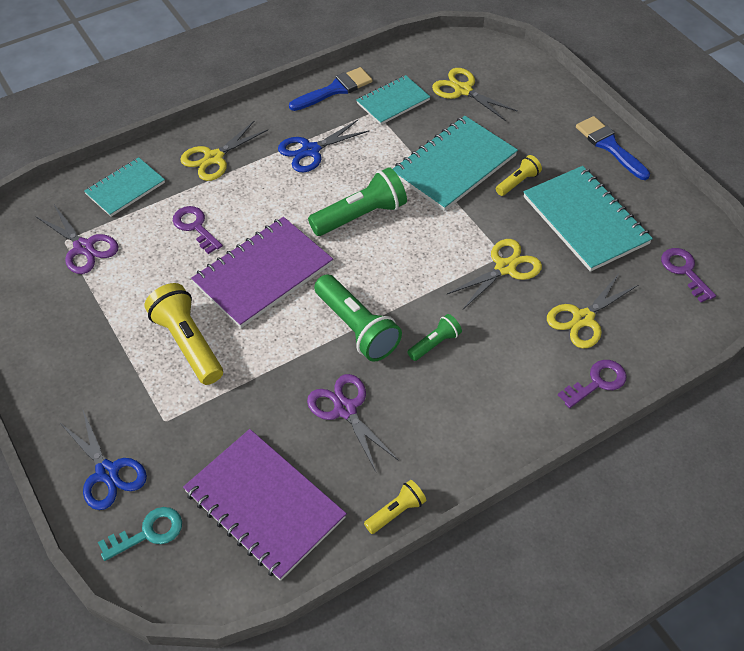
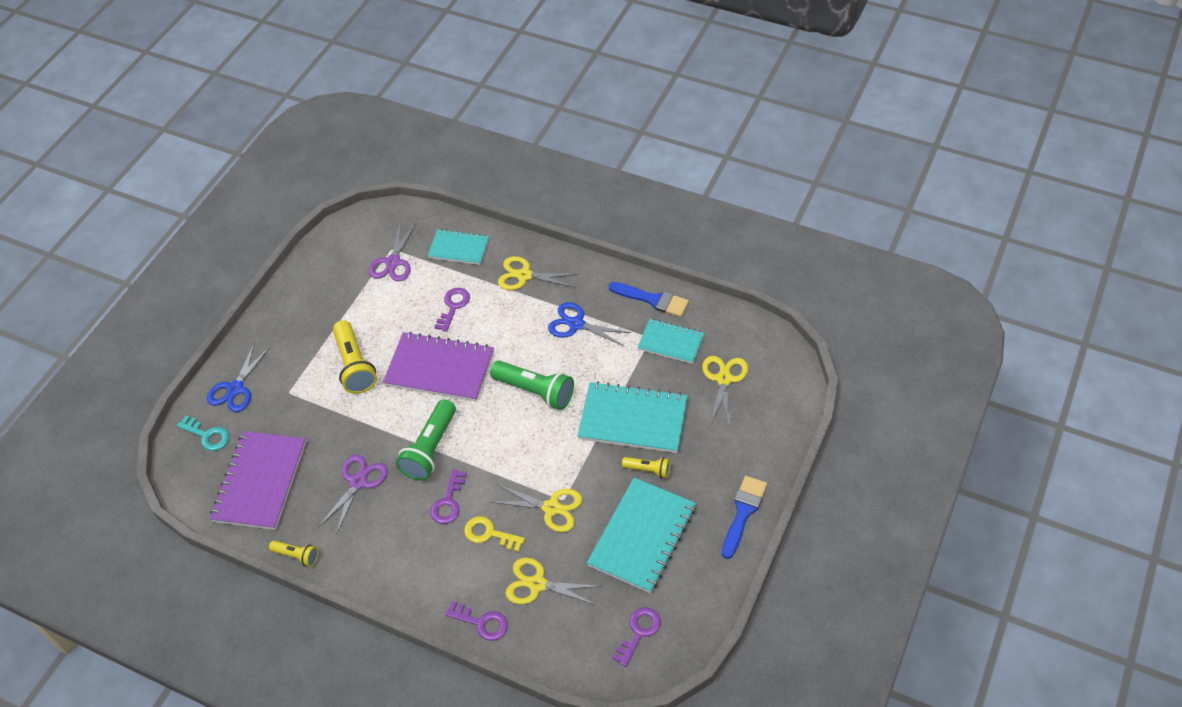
camera: 60 degrees right, 0 degrees up
yellow flashlight [144,283,223,385] -> yellow flashlight turned 135 degrees clockwise [333,320,377,394]
green flashlight [407,314,462,361] -> purple key [430,470,466,524]
none -> yellow key [464,516,525,552]

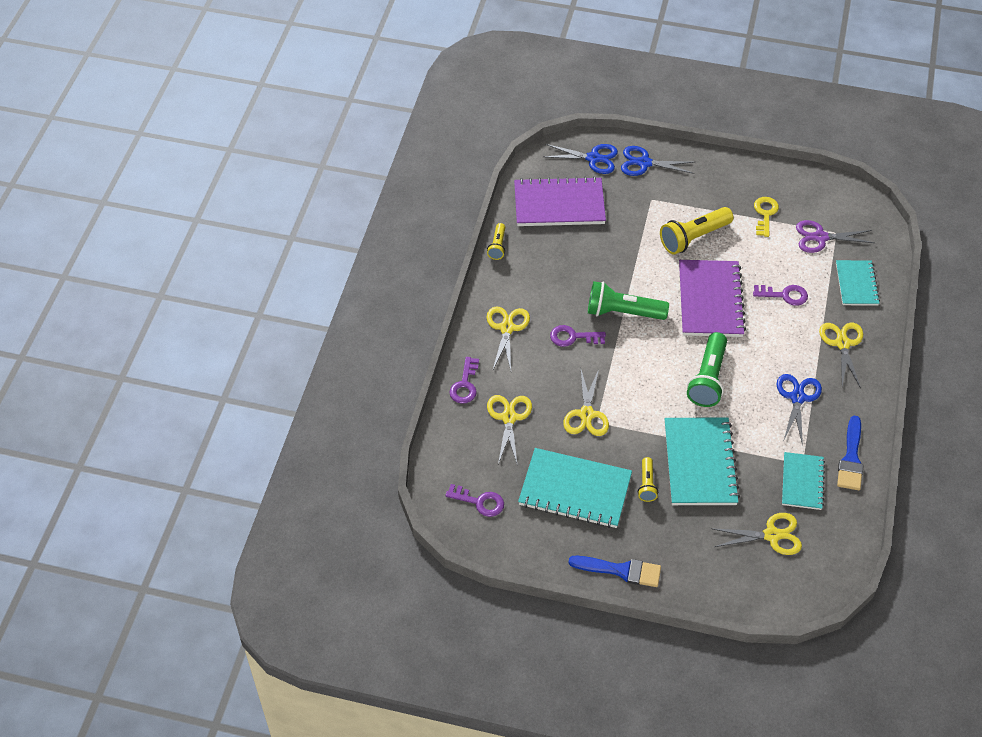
camera: 75 degrees right, 0 degrees up
turquoise key [177,415,229,451] -> blue scissors [543,144,618,174]
purple scissors [319,455,388,535] -> none
yellow key [464,516,525,552] -> yellow key moved to [754,197,779,237]
none -> yellow scissors [487,307,530,370]

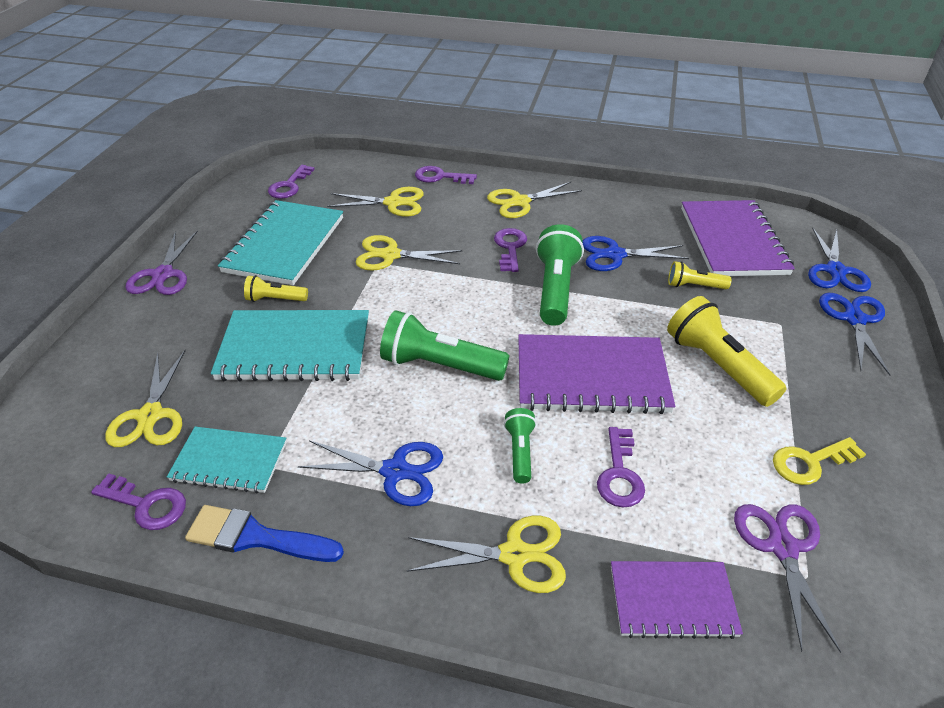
camera: 90 degrees right, 10 degrees down
yellow flashlight [487,223,505,260] -> yellow flashlight moved to [668,261,732,289]
yellow scissors [487,307,530,370] -> yellow scissors turned 150 degrees clockwise [487,182,582,218]
blue brush [568,556,661,587] -> purple scissors [125,230,198,295]
yellow key [754,197,779,237] -> yellow key turned 150 degrees clockwise [773,437,866,485]
turquoise notebook [836,260,880,306] -> purple notebook [611,561,743,639]
none -> purple key [91,474,186,530]
none -> green flashlight [504,408,536,484]
none -> blue scissors [582,236,689,271]

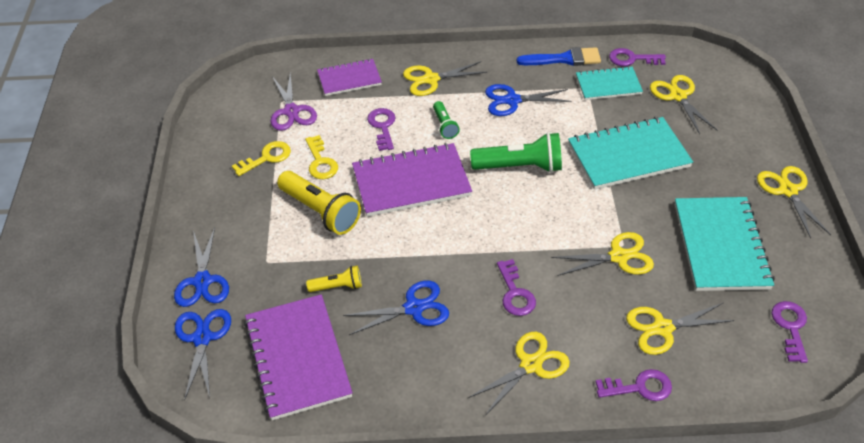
camera: 165 degrees right, 5 degrees up
purple scissors [125,230,198,295] -> yellow scissors [757,166,831,238]
yellow flashlight [244,275,308,302] -> none
green flashlight [536,224,584,326] -> none
none -> yellow key [305,135,338,179]

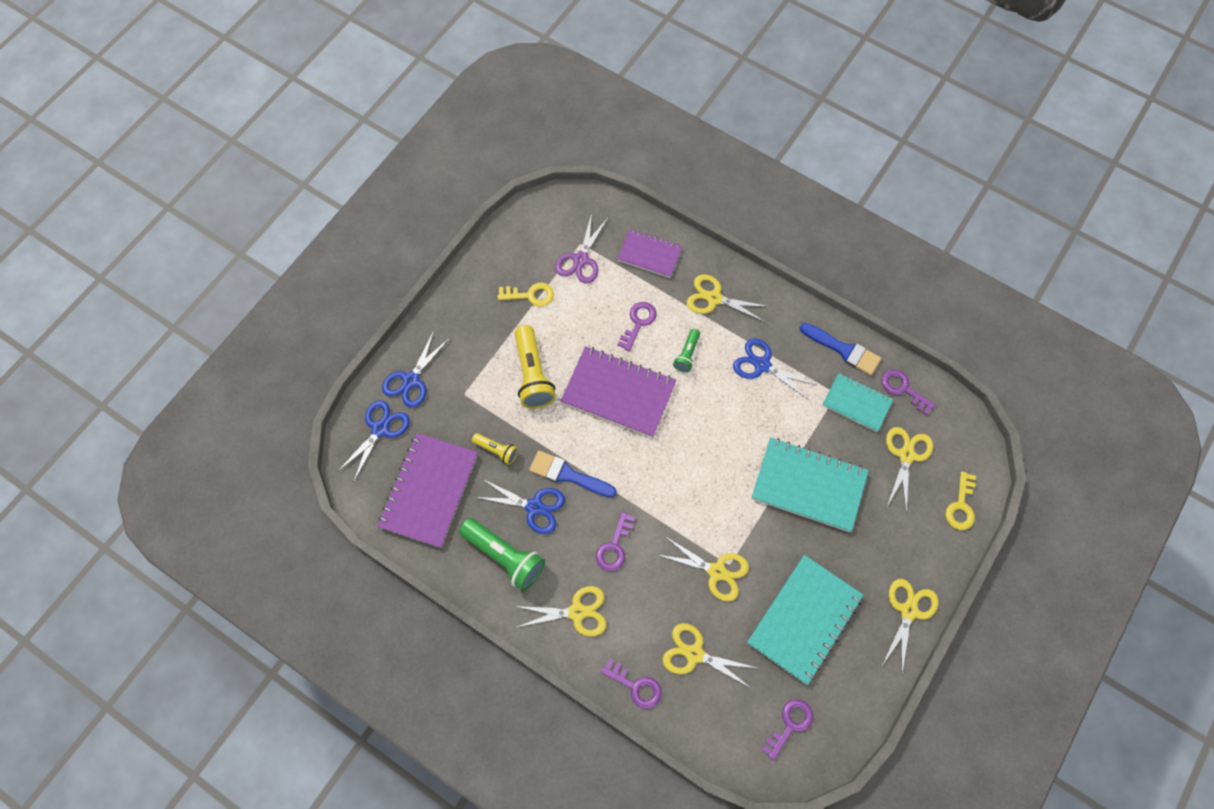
camera: 35 degrees right, 20 degrees up
yellow key [305,135,338,179] -> yellow key moved to [945,472,976,530]
green flashlight [470,132,562,173] -> green flashlight moved to [459,518,545,591]
none -> blue brush [529,450,617,498]

